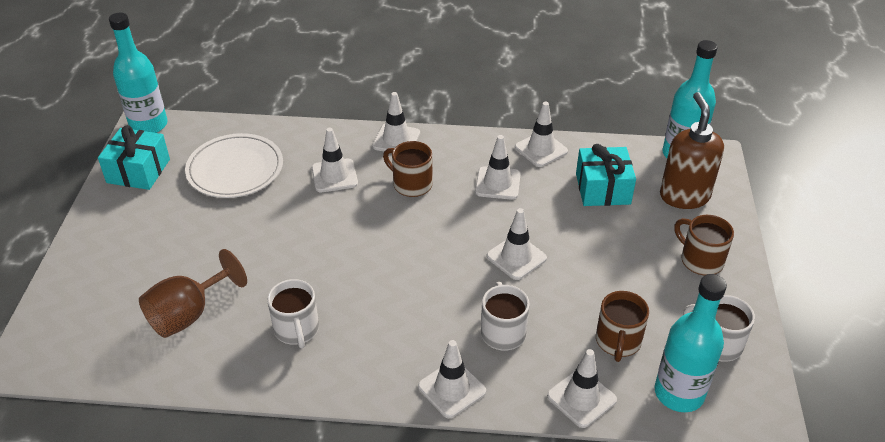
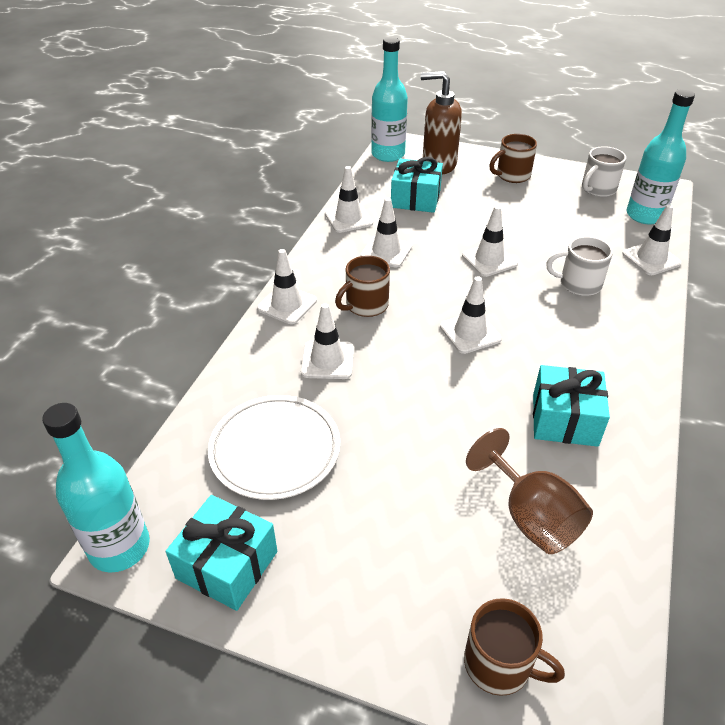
camera: 75 degrees left, 0 degrees up
white mug [267,279,319,349] -> turquoise gift [533,365,610,447]
white traffic cone [418,340,486,418] -> white traffic cone moved to [440,276,502,354]
brown mug [596,291,649,362] -> brown mug moved to [464,598,565,696]

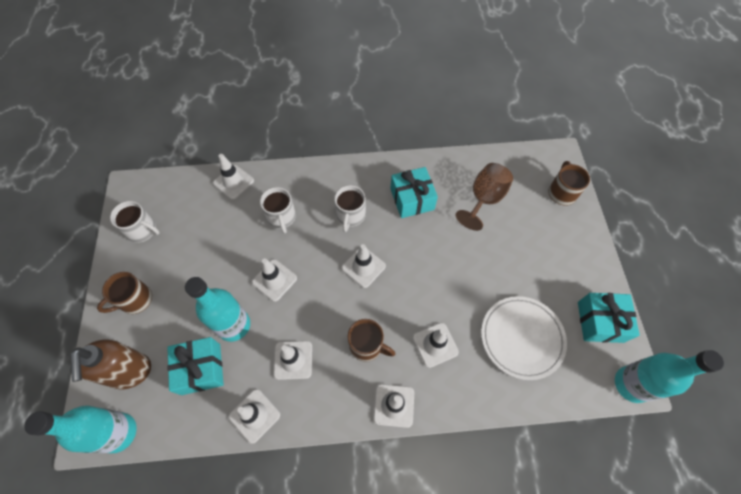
camera: 115 degrees left, 20 degrees up
brown mug [489,134,537,183] -> brown mug turned 105 degrees clockwise [97,272,152,314]
turquoise bottle [626,89,695,225] -> turquoise bottle moved to [185,277,250,342]
none -> white mug [334,185,366,232]

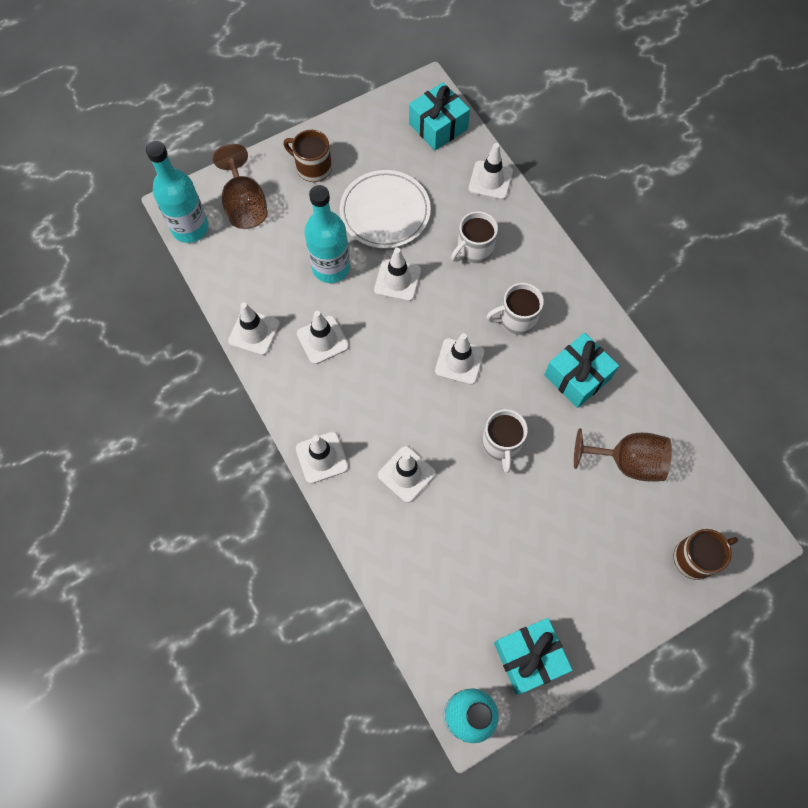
camera: 65 degrees right, 5 degrees up
brown soap dispenser [70,339,151,389] -> brown goblet [213,144,268,229]
white mug [110,201,160,243] -> white mug moved to [482,409,528,473]
turquoise gift [167,337,224,395] -> turquoise gift moved to [409,82,470,150]
brown mug [348,319,395,362] -> none
white plate [481,296,567,380] -> white plate moved to [339,170,431,249]

